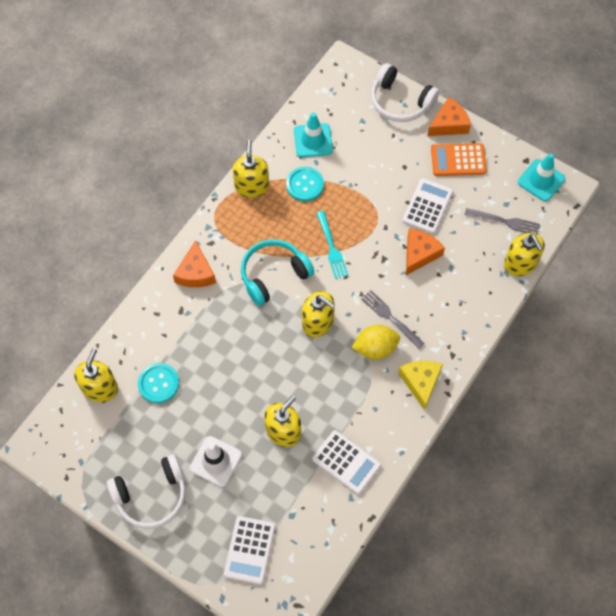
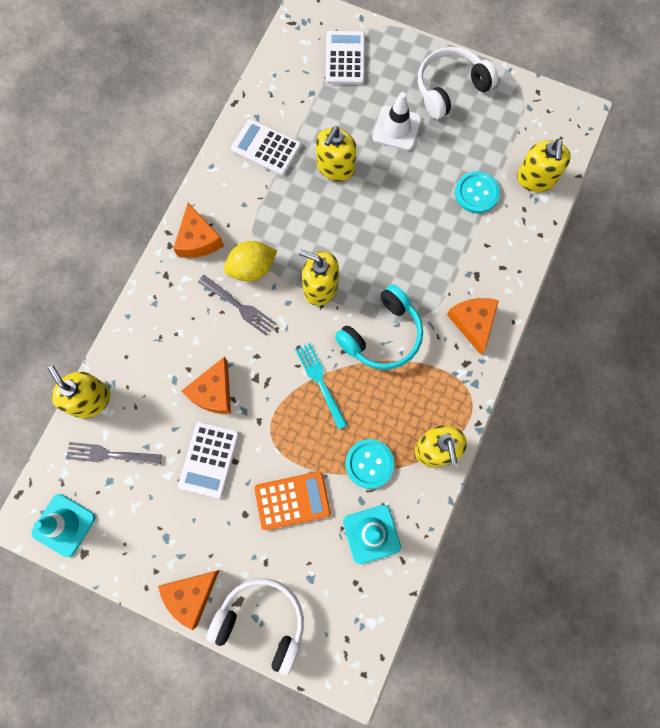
camera: 170 degrees right, 10 degrees up
yellow cheese [398,361,443,411] -> orange cheese [173,203,224,258]
orange calculator [431,143,487,176] -> orange calculator moved to [254,471,331,530]

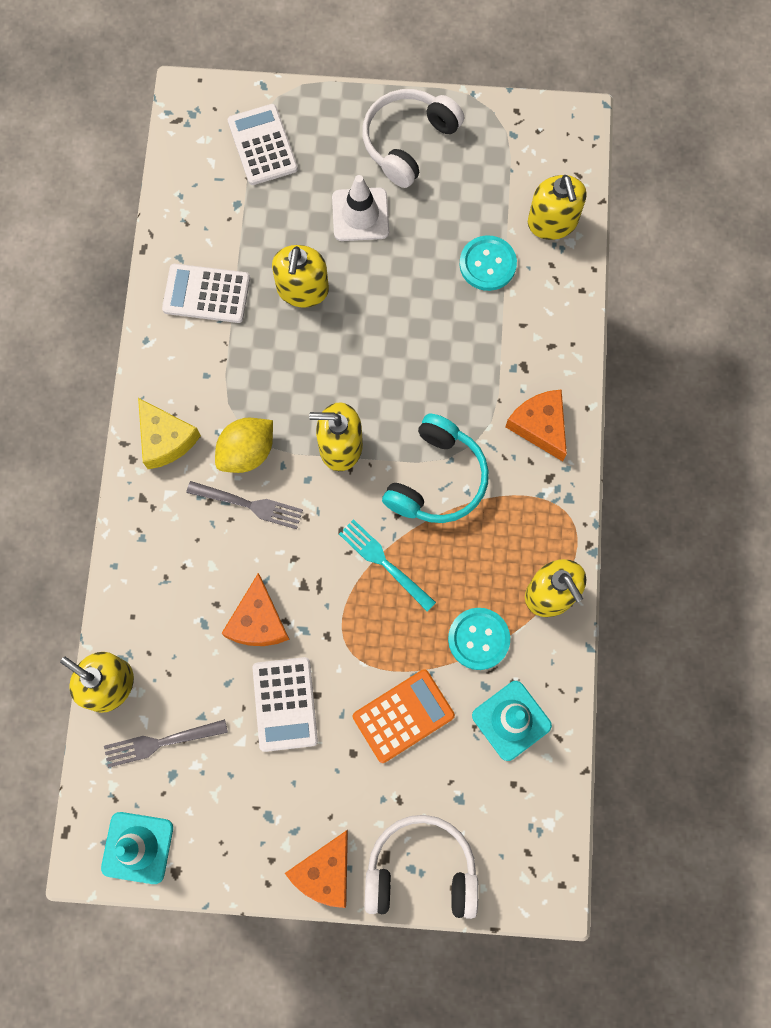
camera: 20 degrees left, 0 degrees up
orange cheese [173,203,224,258] -> yellow cheese [138,398,201,469]

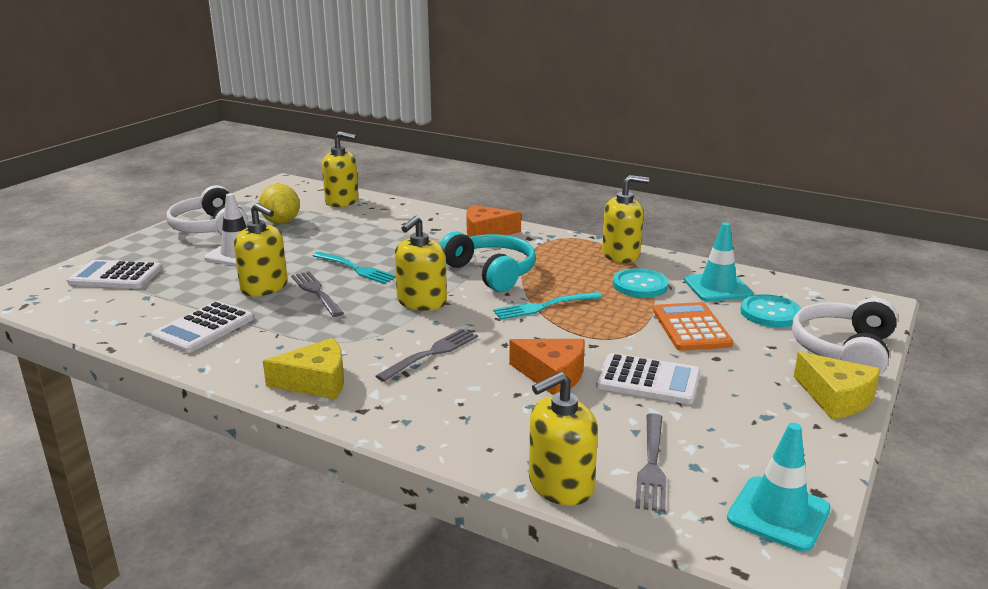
camera: 65 degrees left, 50 degrees down
yellow lemon [215,418,273,473] -> yellow lemon moved to [259,184,300,224]
orange cheese [285,830,348,908] -> yellow cheese [794,352,881,419]
turquoise button [460,235,517,291] -> turquoise button moved to [740,294,802,327]
none -> grey fork [291,271,344,317]
none -> turquoise fork [312,252,396,284]

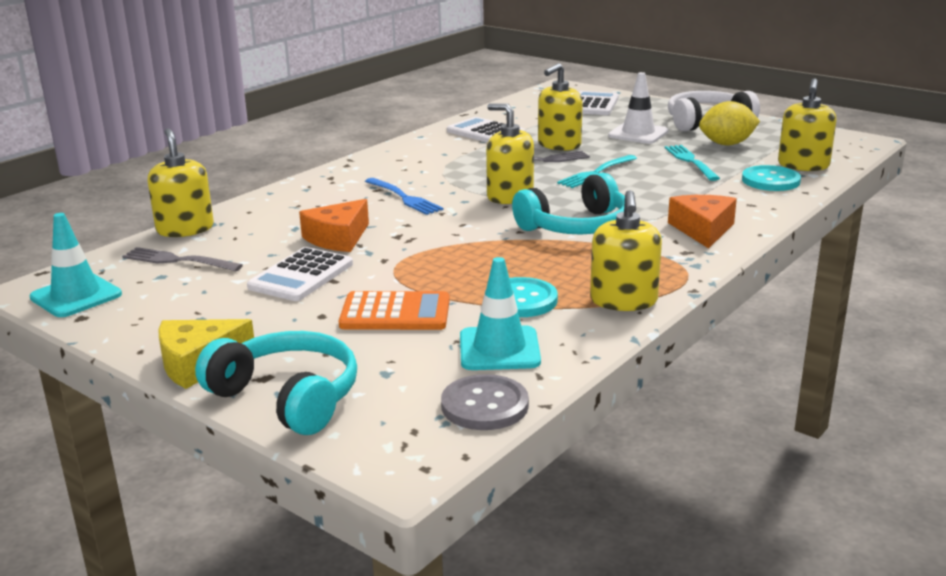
camera: 100 degrees right, 0 degrees up
yellow cheese [263,338,344,400] -> none
grey fork [376,328,478,382] -> blue fork [365,178,444,215]
turquoise fork [493,292,602,320] -> turquoise fork moved to [665,145,720,181]
turquoise button [740,294,802,327] -> turquoise button moved to [742,165,801,191]
white headphones [792,297,898,375] -> turquoise headphones [195,331,357,435]
none -> grey button [441,374,529,430]

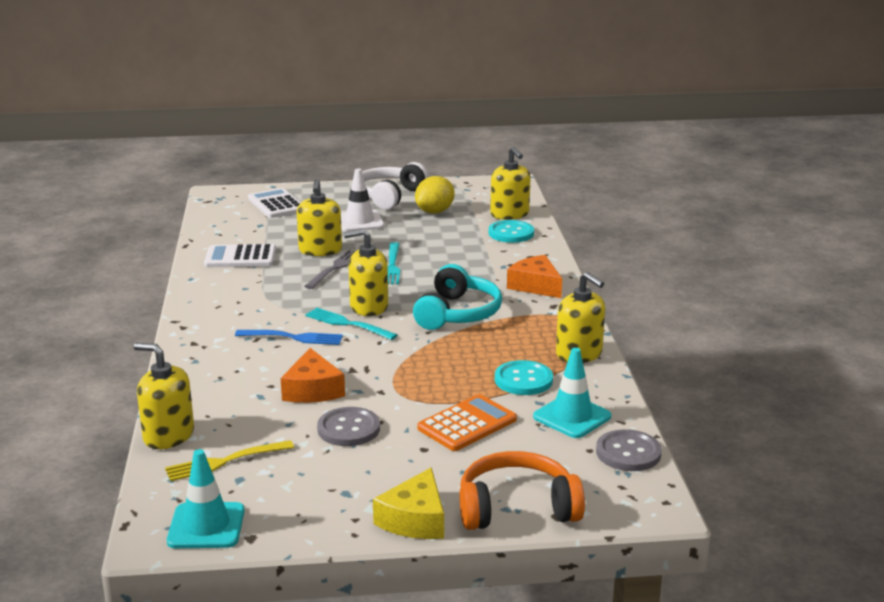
camera: 45 degrees left, 0 degrees up
grey fork [122,247,243,271] -> yellow fork [165,440,294,481]
turquoise headphones [195,331,357,435] -> orange headphones [459,451,585,530]
white calculator [247,247,353,301] -> grey button [317,407,380,446]
turquoise fork [665,145,720,181] -> turquoise fork moved to [305,308,397,340]

